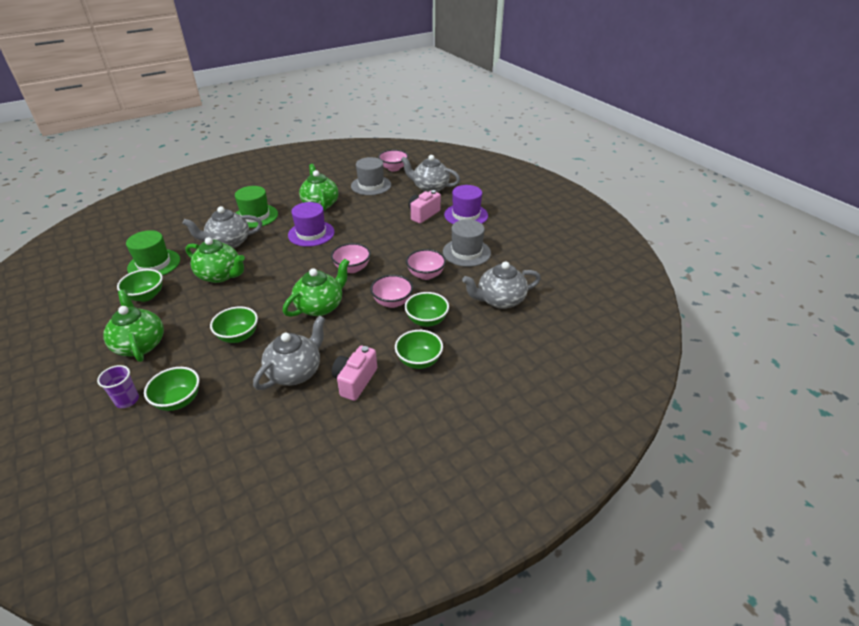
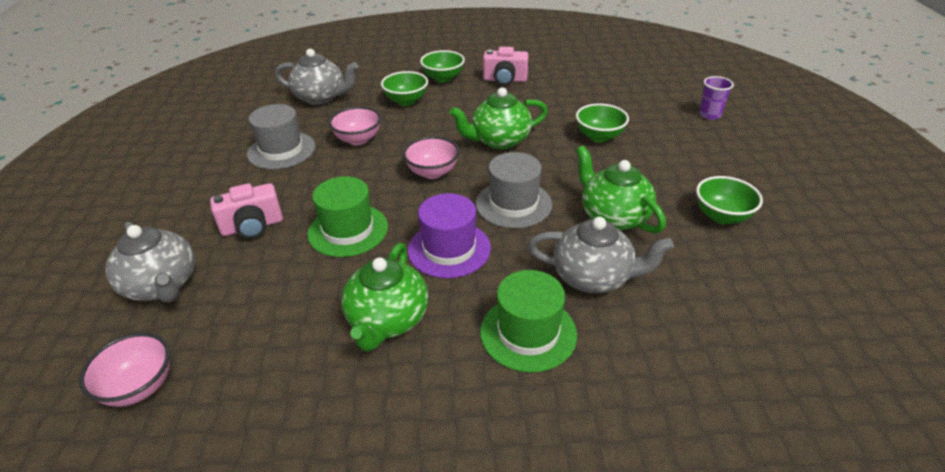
camera: 150 degrees left, 0 degrees up
green teapot [103,290,164,362] -> none
green hat [126,230,180,276] -> green hat moved to [307,176,388,257]
green bowl [144,367,199,411] -> none
grey teapot [253,316,325,390] -> none
pink camera [332,345,377,401] -> pink camera turned 45 degrees clockwise [483,47,528,86]
grey hat [351,157,391,195] -> grey hat moved to [476,152,552,229]
pink bowl [370,275,413,308] -> none
purple hat [444,185,488,224] -> none

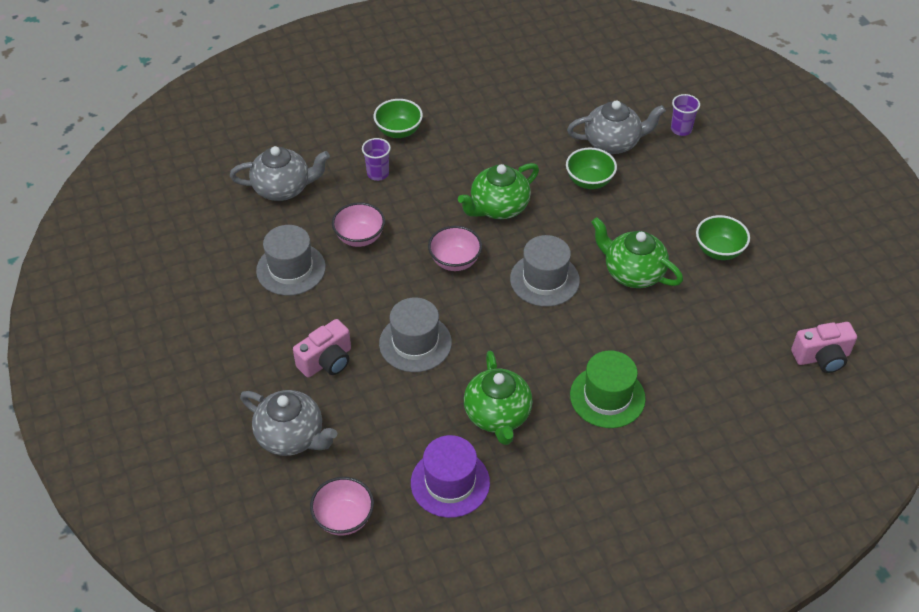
camera: 20 degrees left, 10 degrees up
green hat [307,176,388,257] -> grey hat [379,297,452,372]
green bowl [381,71,428,106] -> purple cup [362,138,391,181]
purple hat [408,193,491,278] -> purple hat moved to [411,435,490,518]
pink camera [483,47,528,86] -> pink camera moved to [791,322,857,373]
grey teapot [528,217,674,293] -> grey teapot moved to [567,100,666,154]

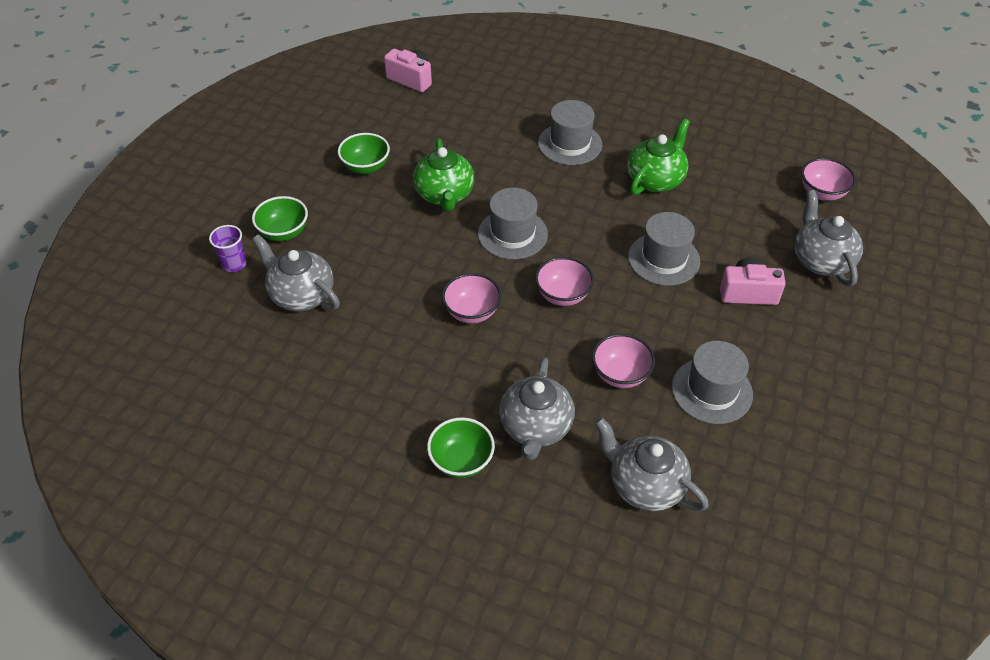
camera: 135 degrees left, 0 degrees up
purple cup [362,138,391,181] -> grey teapot [499,357,575,460]
purple hat [411,435,490,518] -> none
green teapot [458,163,539,219] -> pink bowl [442,273,502,323]
green bowl [566,147,617,189] -> green bowl moved to [252,196,308,241]
green hat [570,350,646,428] -> grey hat [538,100,602,165]

